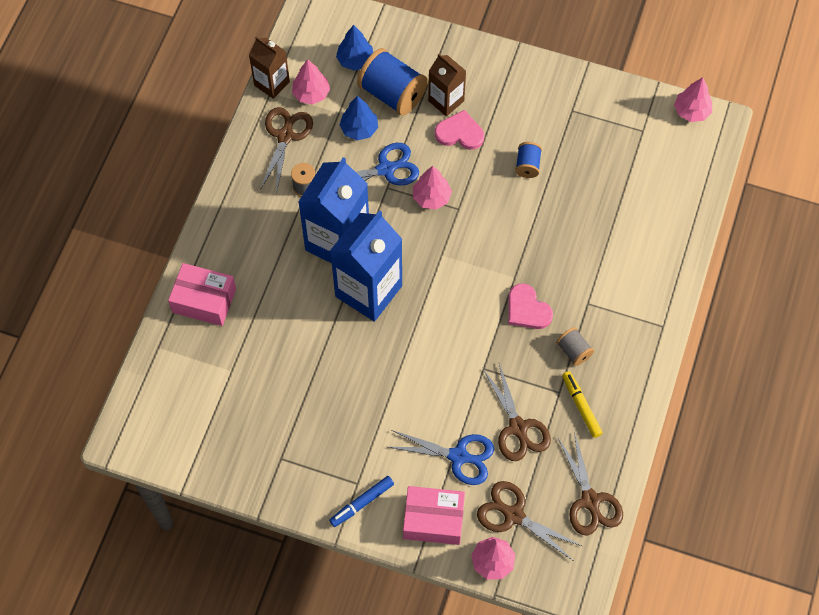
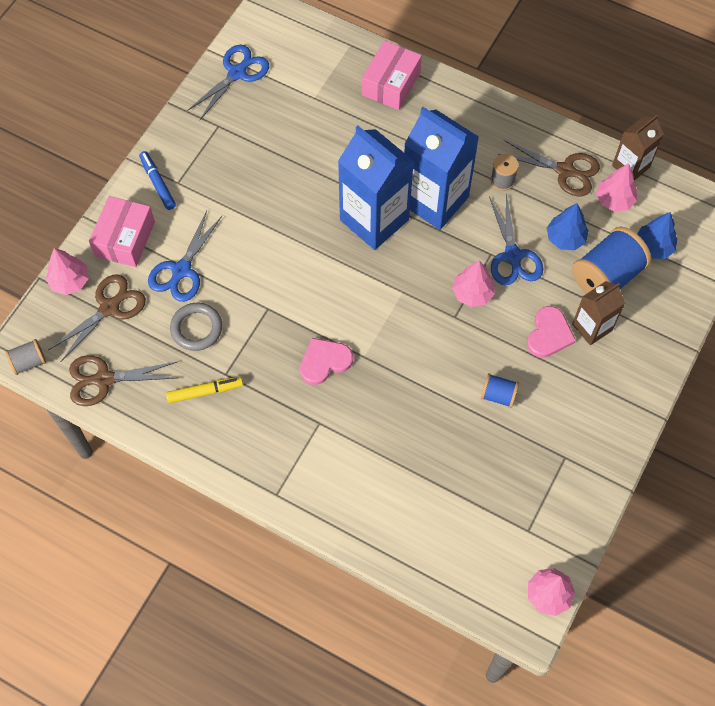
camera: 100 degrees right, 0 degrees up
brown scissors [483,363,551,461] -> grey ring [170,303,222,351]
grey spool [556,327,594,366] -> grey spool moved to [5,339,46,375]
none -> blue scissors [187,45,269,120]

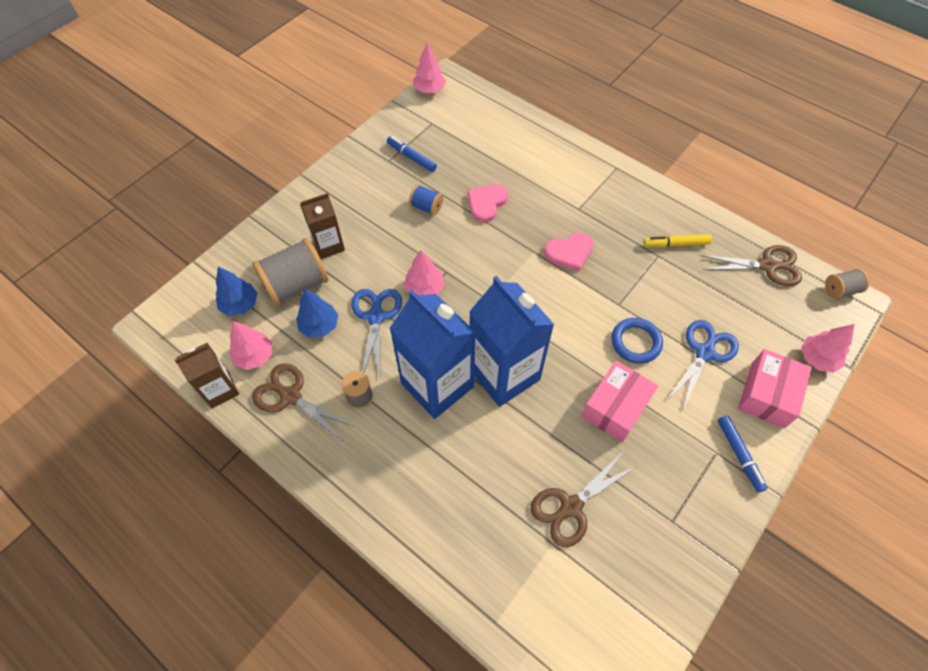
camera: 170 degrees left, 5 degrees down
brown scissors [48,274,146,362] -> brown scissors moved to [531,453,638,547]
grey ring [170,303,222,351] -> none
blue scissors [187,45,269,120] -> none
pink box [362,40,422,110] -> pink box moved to [581,360,658,442]
pink heart [527,306,576,358] -> pink heart moved to [467,184,508,222]
blue spool [572,227,652,294] -> grey spool [252,238,328,307]
none -> blue marker [387,136,437,172]
none -> blue ring [611,318,663,364]

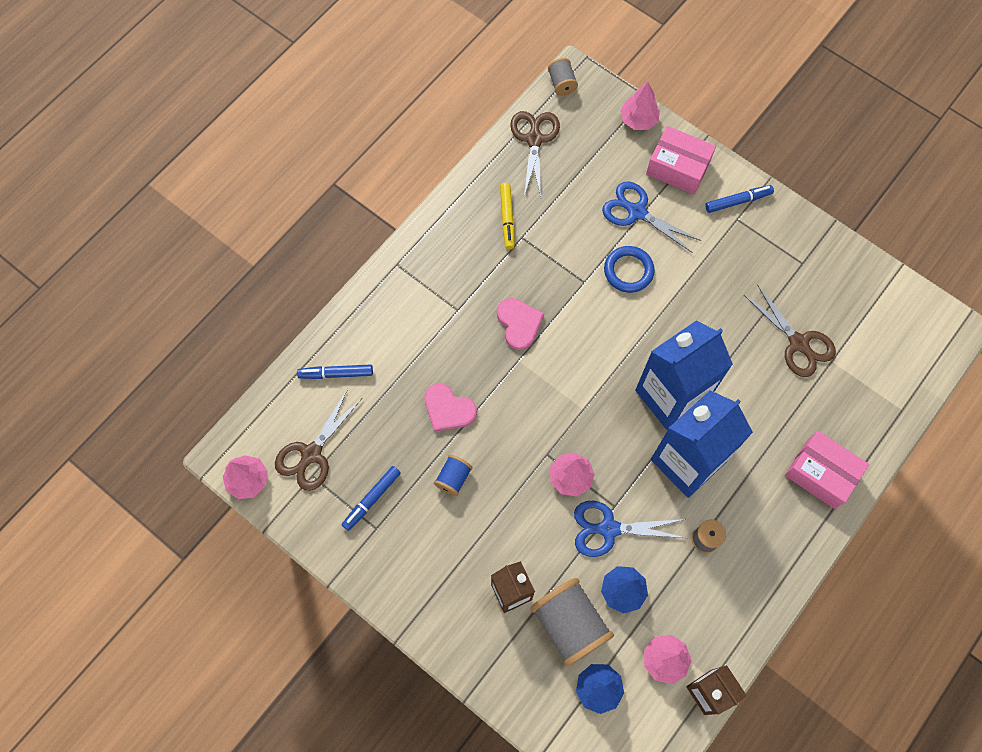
camera: 90 degrees left, 10 degrees up
brown scissors [252,363,355,441] -> brown scissors moved to [275,389,362,491]
pink box [581,360,658,442] -> pink box moved to [785,431,869,509]
none -> blue marker [297,364,373,379]

